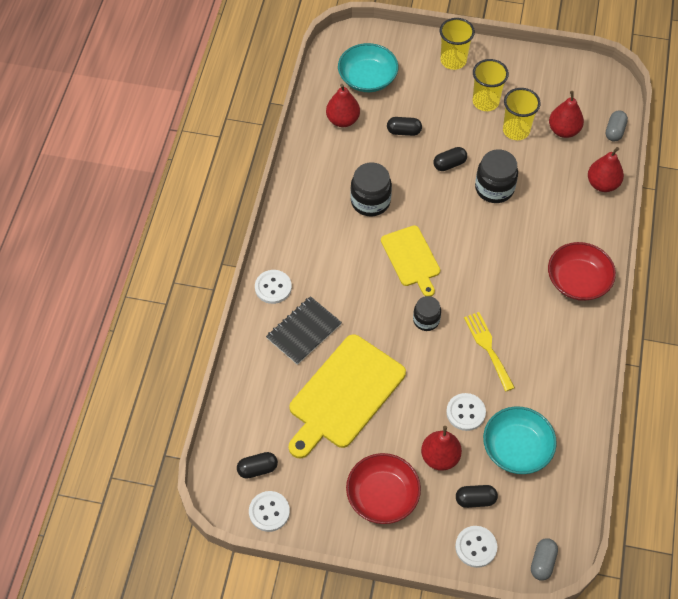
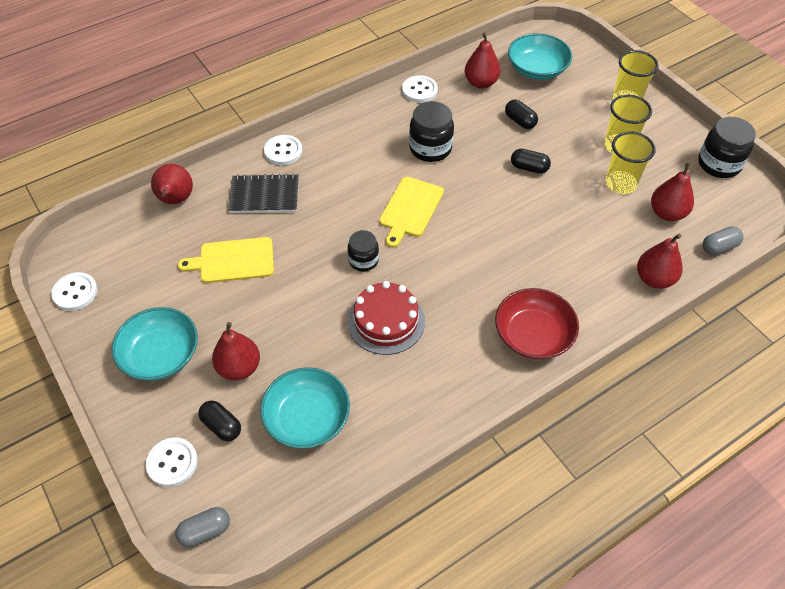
camera: 45 degrees right, 5 degrees down
black capsule [237,452,278,479] -> none
yellow cutting board [289,334,406,458] -> yellow cutting board [178,237,274,283], size x0.61
red bowl [346,453,421,524] -> turquoise bowl [112,307,198,381]
white button [446,393,486,431] -> white button moved to [402,75,438,103]
yellow fork [464,312,515,392] -> red cake [347,281,425,355]
black jar [475,149,518,203] -> black jar moved to [698,117,756,178]
none -> red pear [151,164,193,204]

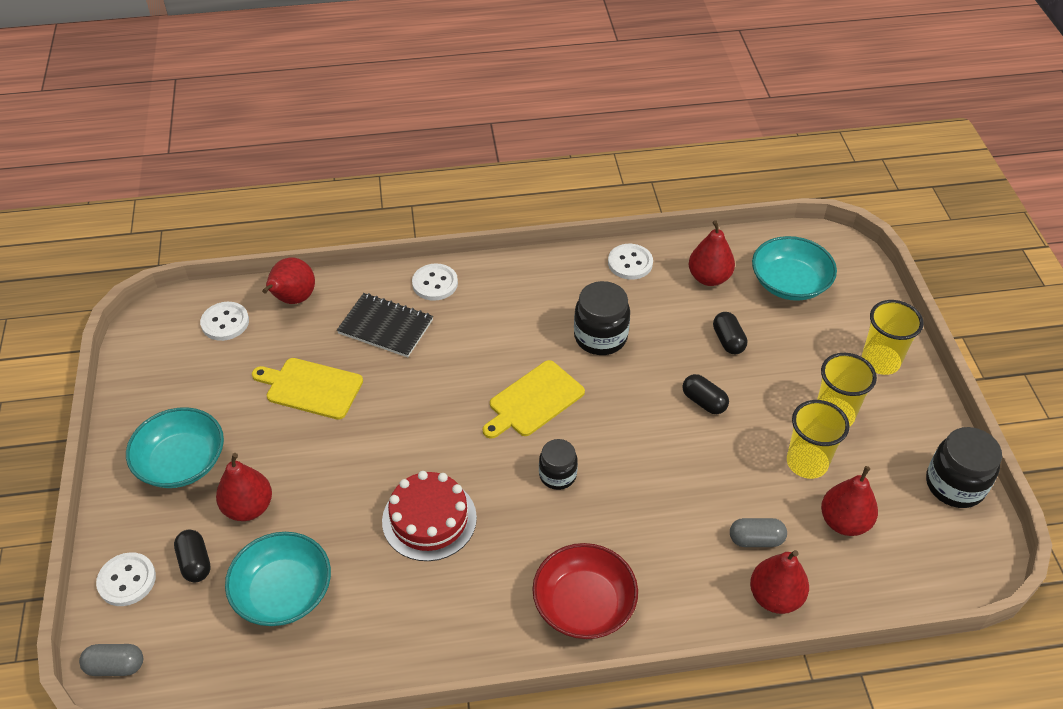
camera: 25 degrees right, 5 degrees down
white button [51,272,98,311] -> white button moved to [200,302,249,341]
black jar [348,230,379,271] -> black jar moved to [539,439,578,490]
grey capsule [703,226,743,255] -> grey capsule moved to [730,518,787,547]

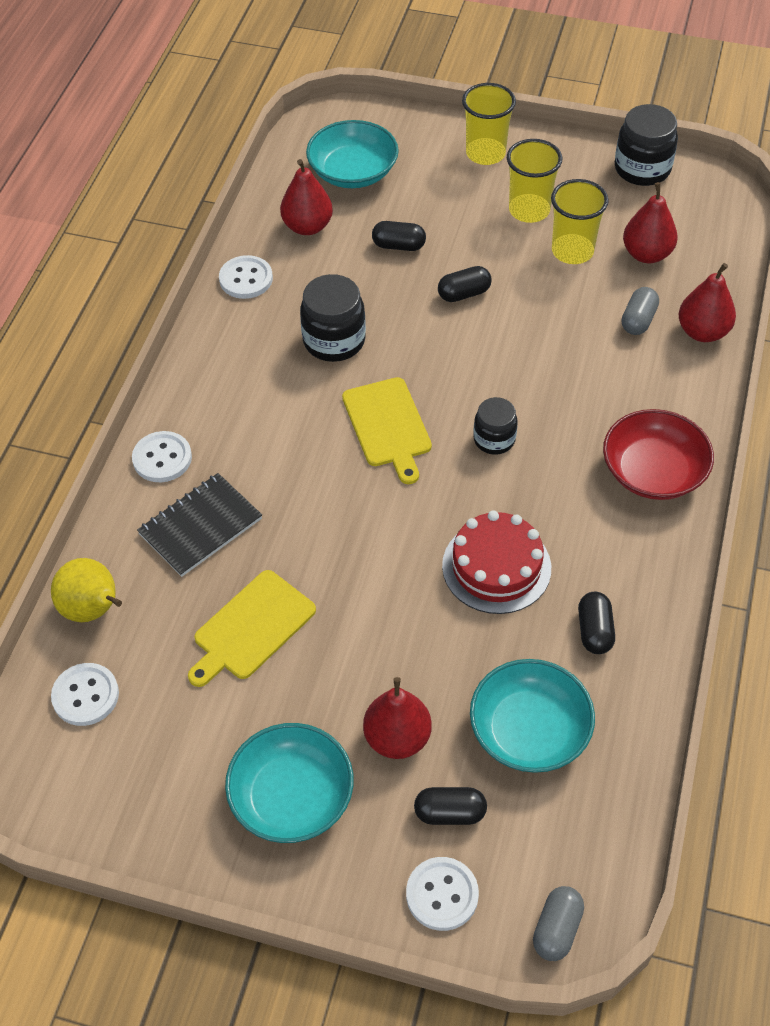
camera: 65 degrees left, 5 degrees up
red pear [262,257,315,304] -> yellow pear [51,558,122,622]
none -> black capsule [578,592,615,654]

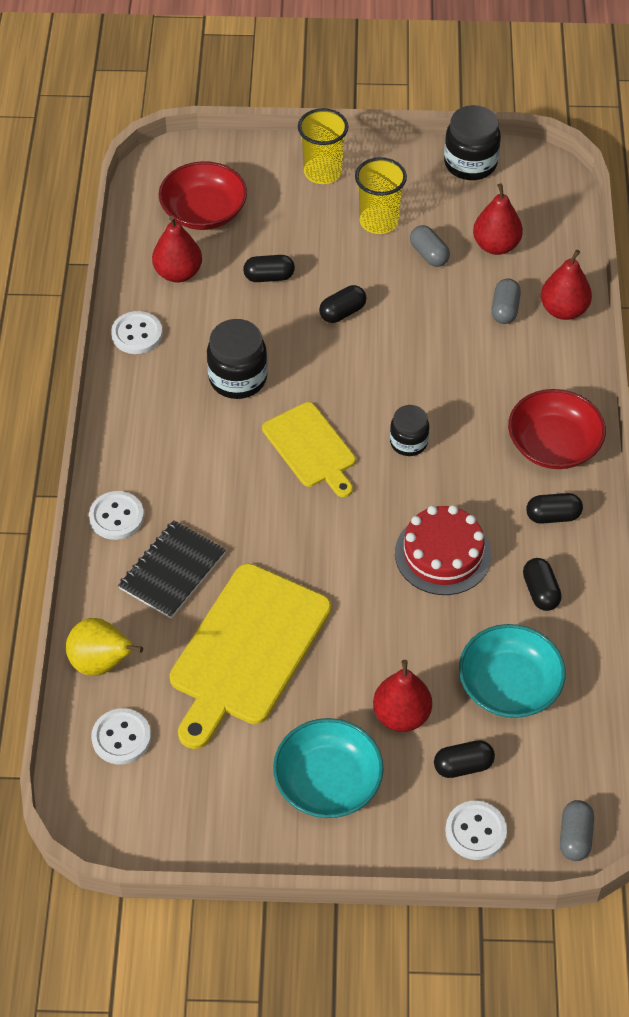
camera: 15 degrees left, 0 degrees up
yellow cutting board [188,570,316,687] -> yellow cutting board [170,564,331,749], size x1.64
turquoise bowl [306,120,399,188] -> red bowl [159,161,247,230]
yellow cup [551,179,609,264] -> grey capsule [410,225,450,267]
none -> black capsule [526,493,583,524]

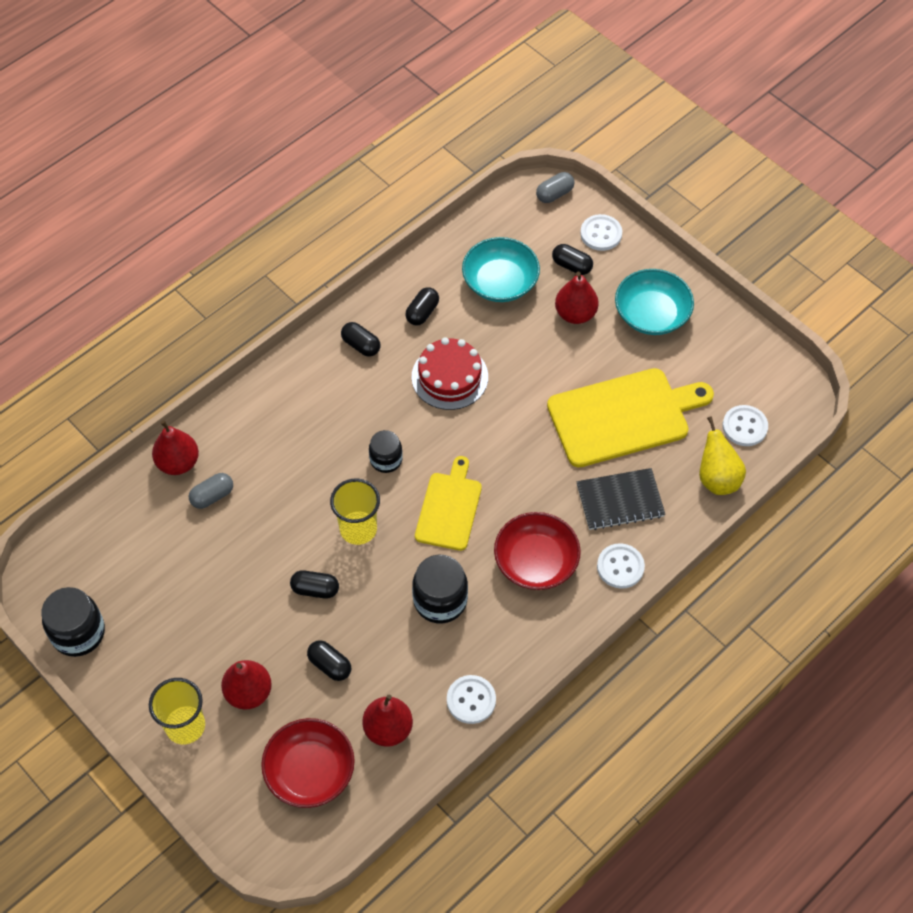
camera: 135 degrees left, 5 degrees up
yellow cup [355,157,407,234] -> yellow cup moved to [330,479,380,545]
grey capsule [410,225,450,267] -> none
red pear [473,183,523,255] -> red pear moved to [221,660,272,710]
red bowl [508,389,606,469] -> red bowl moved to [494,512,581,590]

